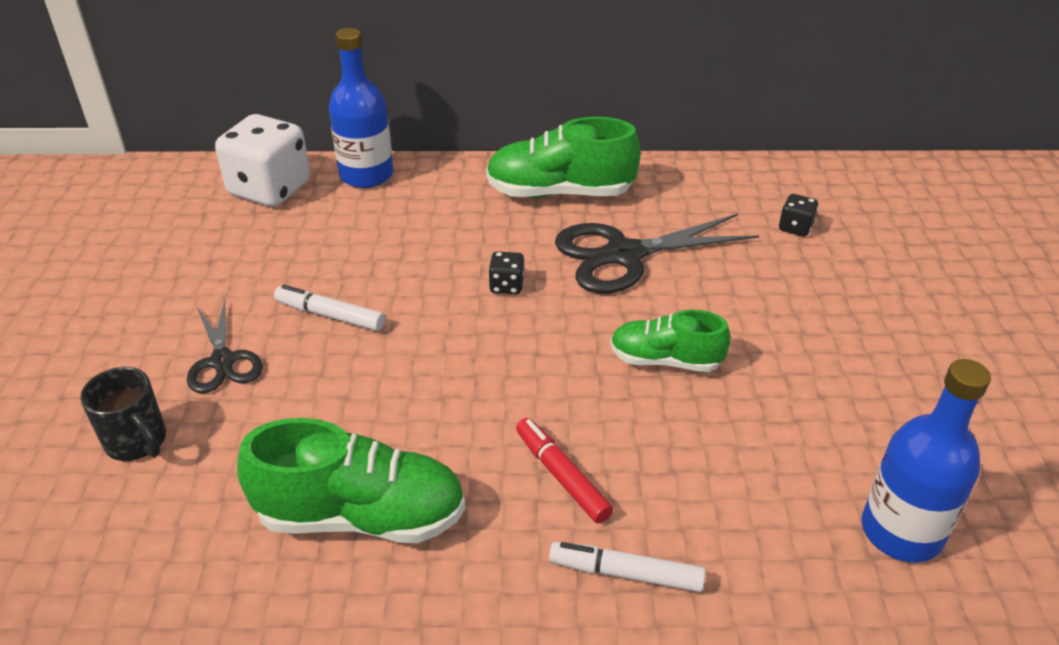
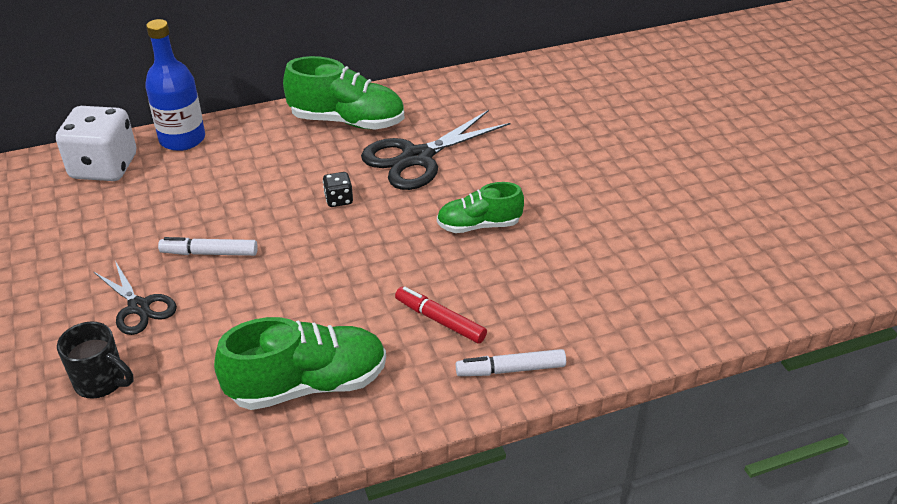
camera: 20 degrees left, 0 degrees up
green shoe [486,117,641,198] -> green shoe turned 150 degrees counterclockwise [283,56,404,130]
black dice [779,194,818,236] -> none
blue bottle [862,359,991,563] -> none

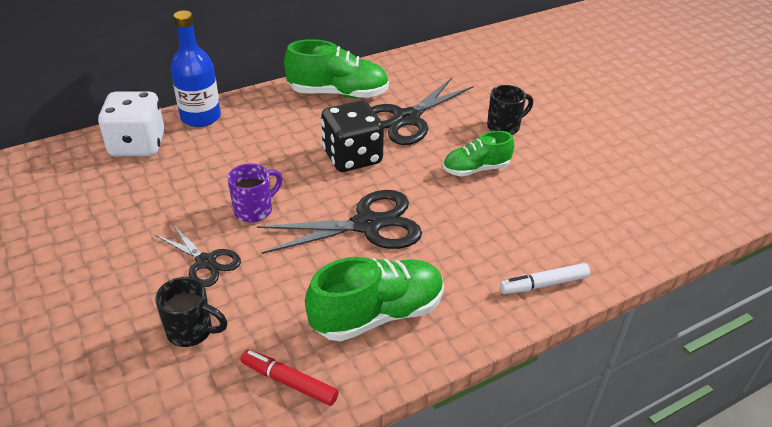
camera: 10 degrees left, 0 degrees up
white marker [158,237,258,256] -> purple mug [228,163,282,222]
black dice [323,172,353,207] -> black dice [321,101,384,172], size x2.28
red marker [395,287,487,344] -> red marker moved to [241,349,339,406]
none -> black scissors [257,190,422,254]
none -> black mug [487,85,533,135]

